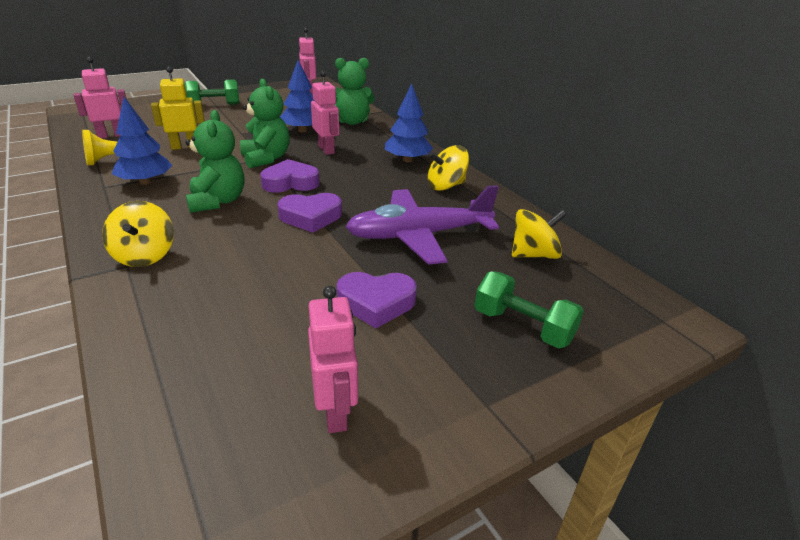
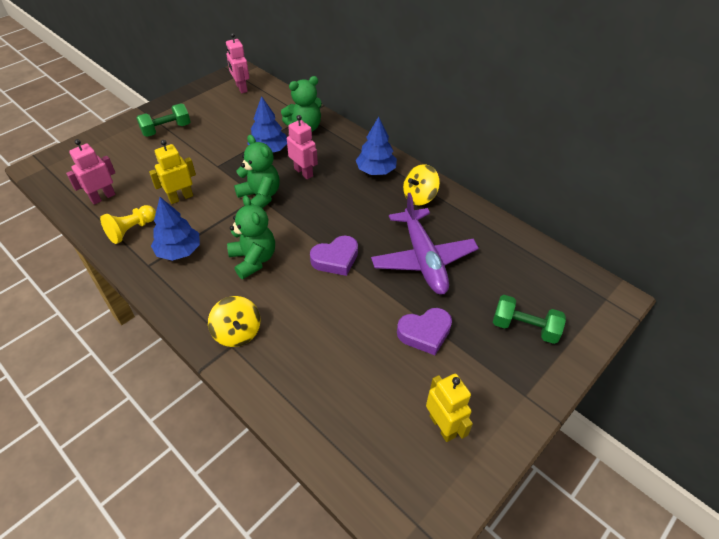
camera: 15 degrees left, 15 degrees up
purple heart [260,159,319,193] -> none
pink robot [308,286,358,433] -> yellow robot [426,374,473,442]
purple plane [346,185,499,265] -> purple plane turned 75 degrees counterclockwise [371,193,479,294]
yellow spinning top [512,209,566,259] -> none

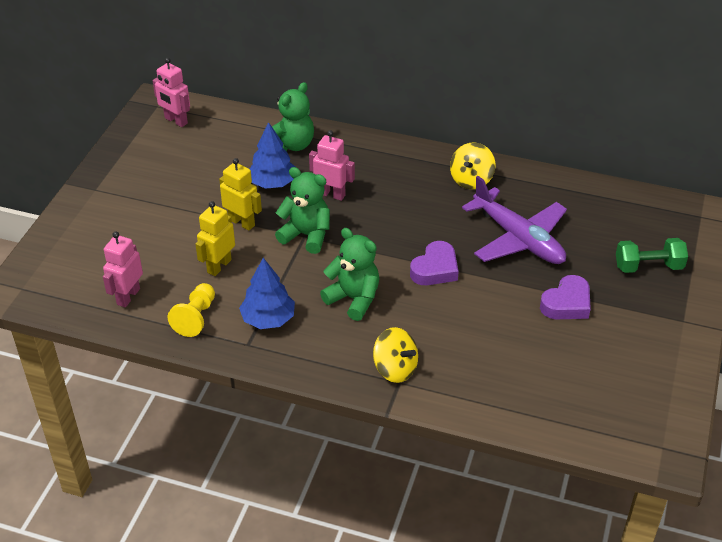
camera: 25 degrees left, 5 degrees down
green dumbbell [136,103,191,137] -> none
blue tree [356,117,397,175] -> none
yellow robot [426,374,473,442] -> yellow robot moved to [219,158,262,230]

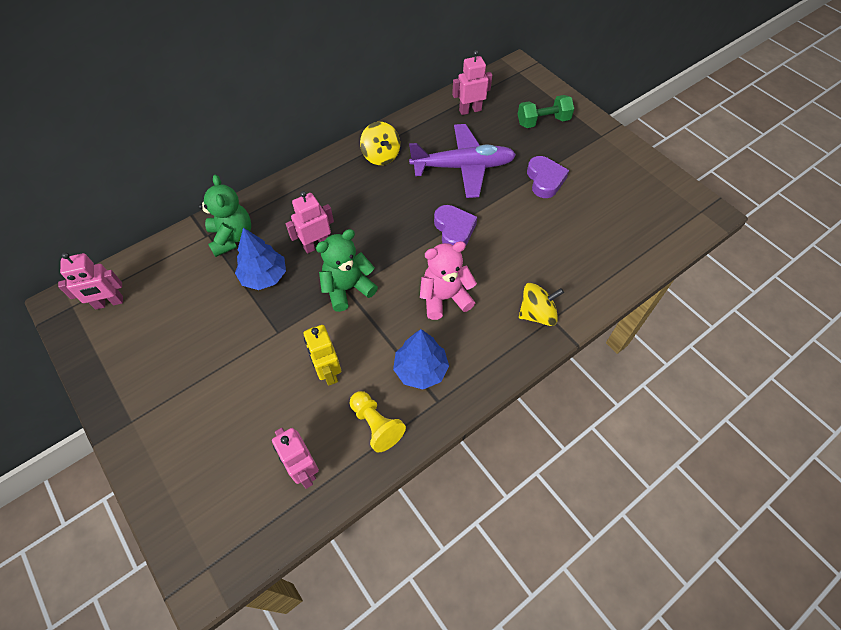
camera: 55 degrees left, 15 degrees up
yellow robot [219,158,262,230] -> none
green teddy bear [320,228,379,321] -> pink teddy bear [420,241,477,320]
green dumbbell [616,238,688,273] -> green dumbbell turned 45 degrees clockwise [518,95,574,128]
none -> pink robot [452,50,492,115]

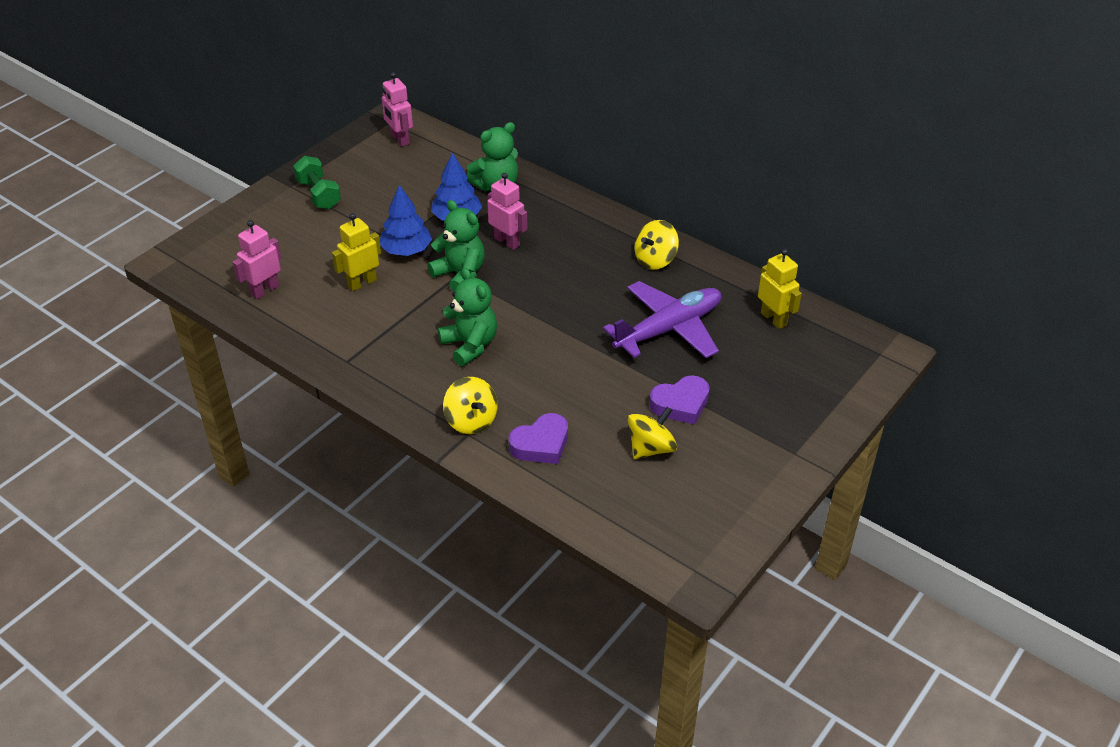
camera: 75 degrees right, 15 degrees down
yellow pawn [350,391,406,452] -> none
blue tree [393,329,449,389] -> blue tree moved to [380,185,432,256]
purple plane [409,124,516,198] -> purple plane turned 105 degrees counterclockwise [603,281,721,358]
pink teddy bear [420,241,477,320] -> green teddy bear [438,268,497,366]
purple heart [434,205,477,245] -> purple heart moved to [509,413,568,464]
pink robot [452,50,492,115] -> yellow robot [758,249,802,329]
green dumbbell [518,95,574,128] -> green dumbbell moved to [293,156,341,209]
none -> yellow spinning top [628,407,677,459]

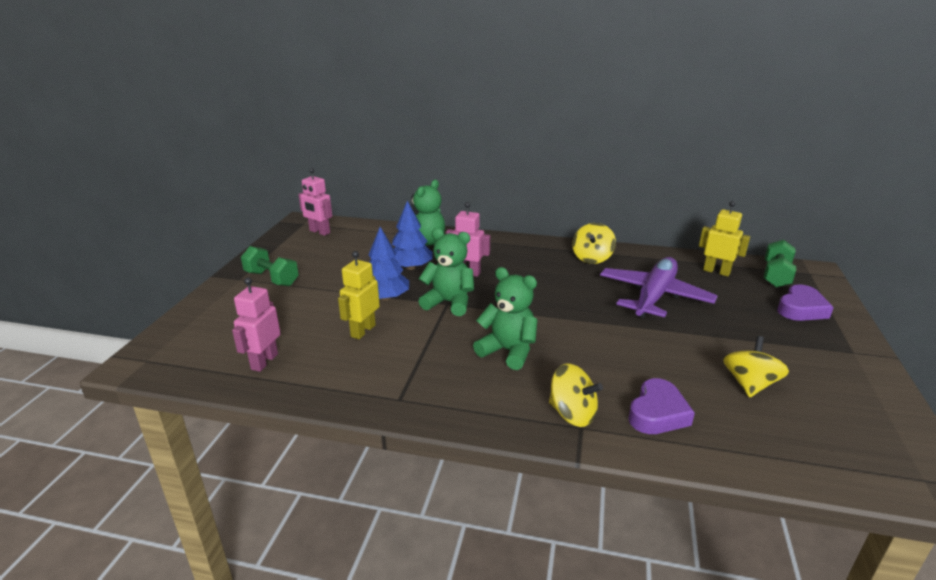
camera: 25 degrees left, 15 degrees down
purple heart [649,375,710,425] -> purple heart moved to [777,284,834,321]
none -> green dumbbell [764,240,796,288]

